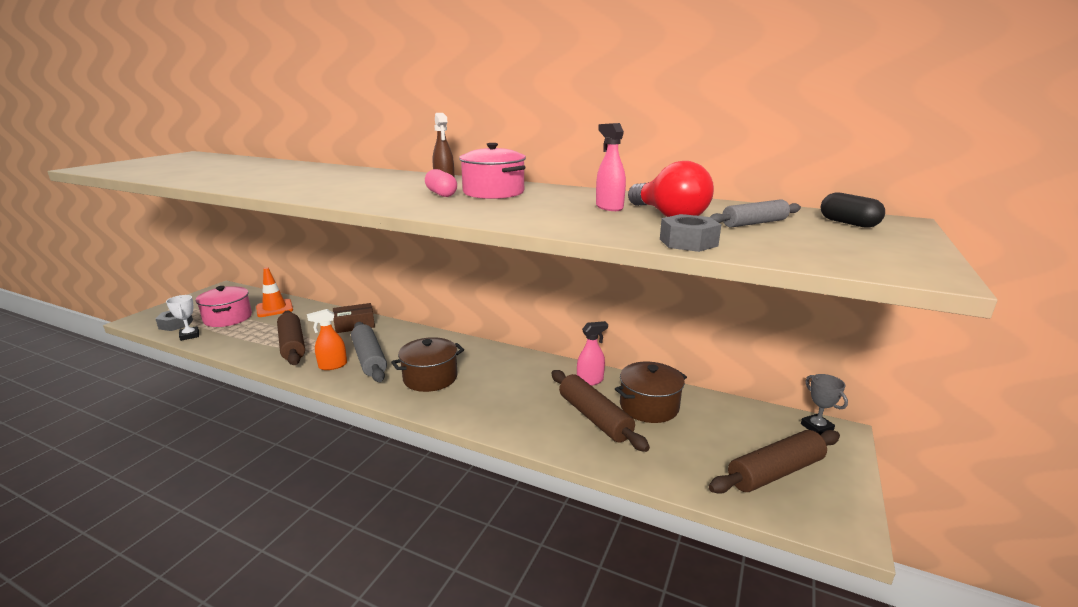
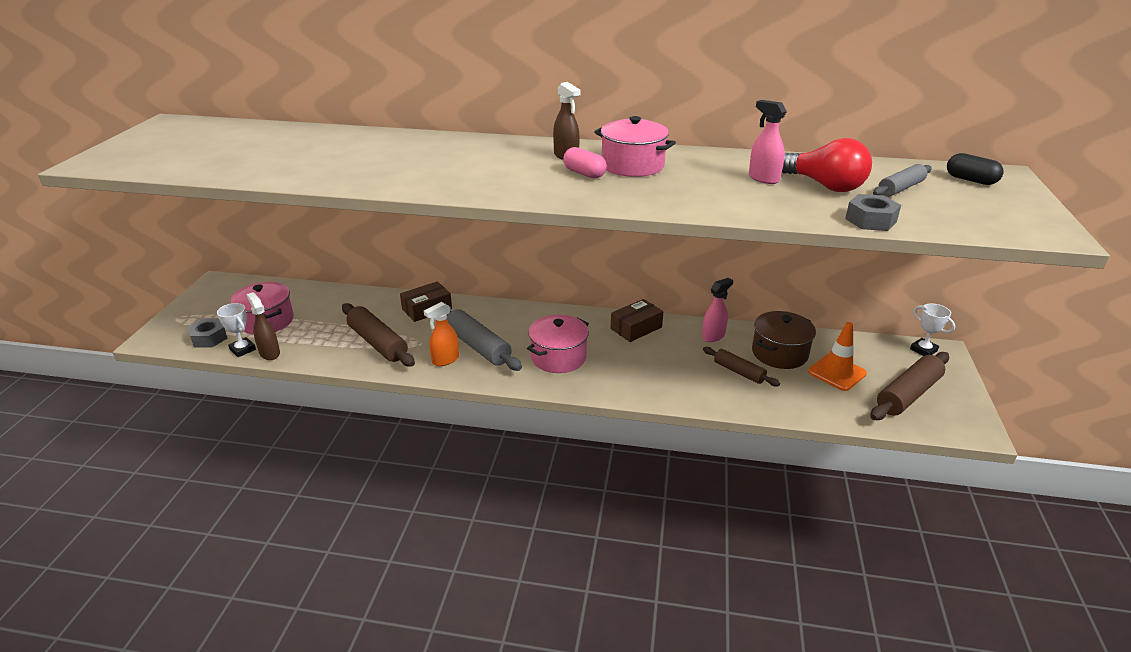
camera: 15 degrees left, 10 degrees up
orange traffic cone [256,267,293,317] -> orange traffic cone moved to [808,322,867,391]
brown pot [391,337,464,392] -> pink pot [527,315,589,373]
brown rolling pin [551,370,650,452] -> brown rolling pin [703,347,780,386], size x0.61
grey trophy [801,374,848,435] -> white trophy [910,304,955,356]
none -> brown spray bottle [246,292,280,360]
none -> brown box [611,299,663,342]

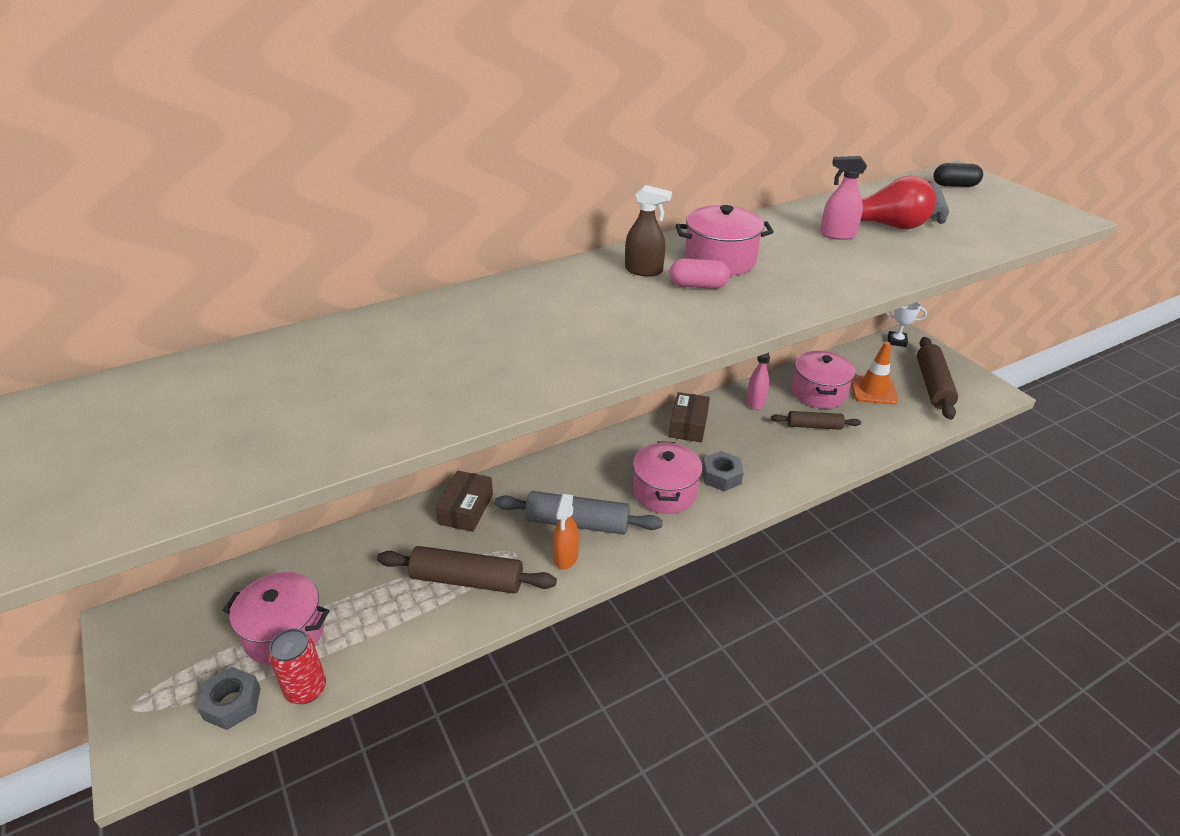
camera: 40 degrees left, 5 degrees up
white trophy [217,303,256,357] -> red can [269,628,326,704]
brown spray bottle [246,292,280,360] -> none
brown pot [752,311,816,369] -> pink pot [791,351,855,409]
grey nut [845,194,901,231] -> grey nut moved to [702,451,744,491]

